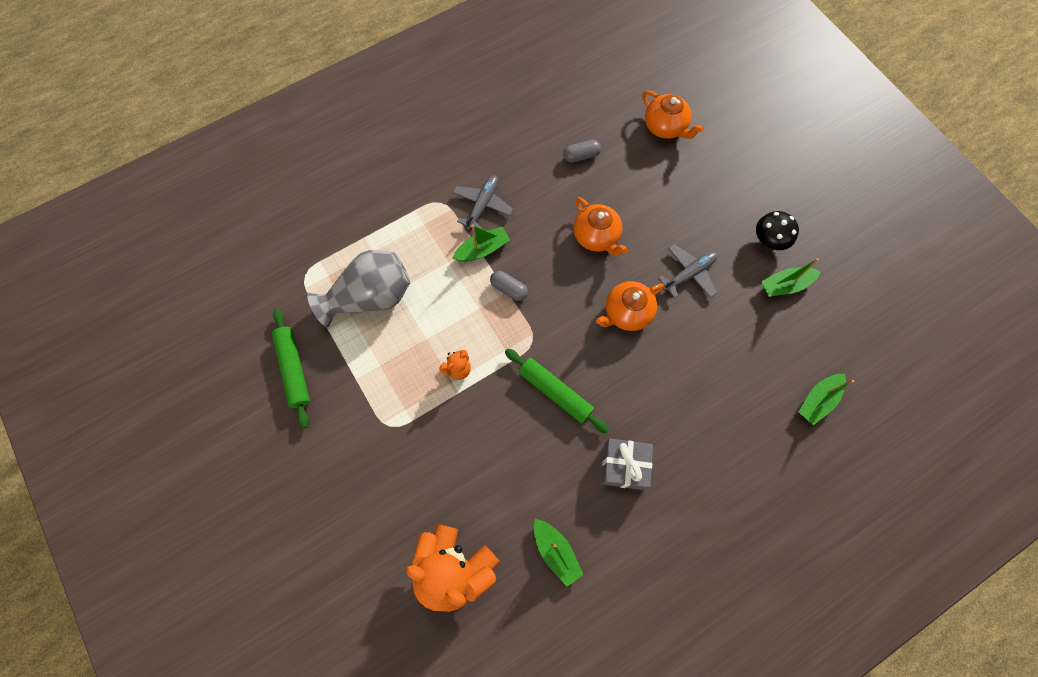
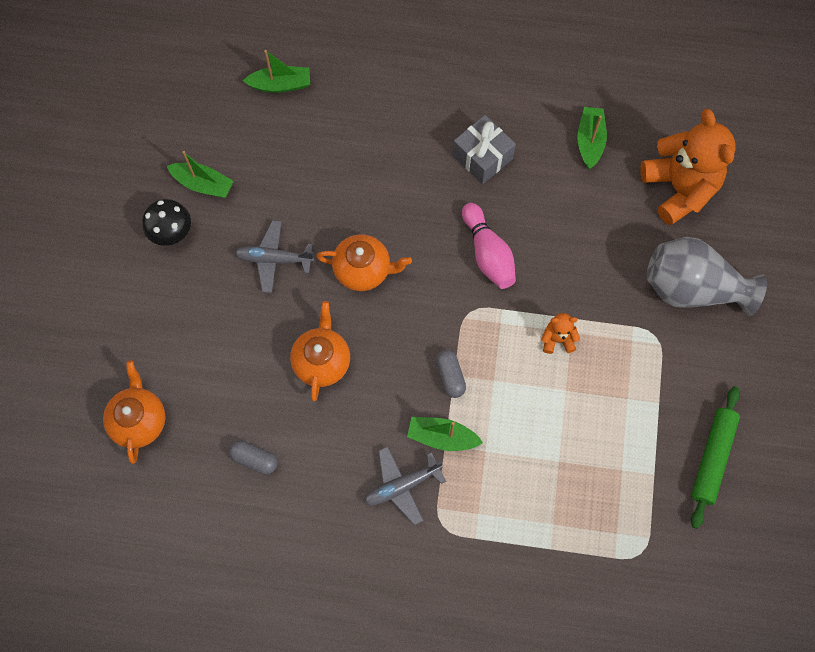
camera: 140 degrees left, 0 degrees up
grey vase [307,250,410,327] -> grey vase moved to [647,237,767,317]
green rolling pin [505,349,609,433] -> pink bowling pin [462,203,516,289]

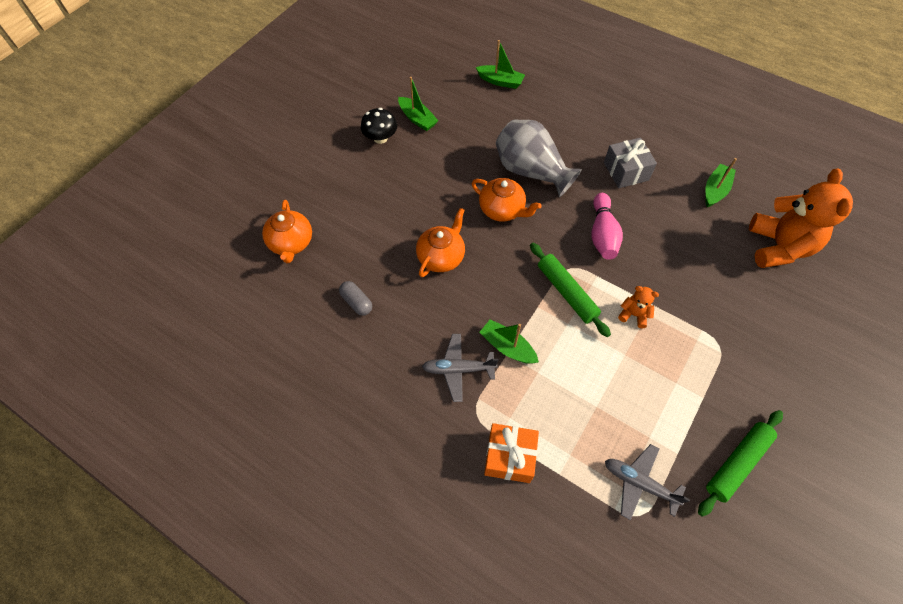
camera: 25 degrees right, 10 degrees down
orange teapot [103,360,165,464] -> orange teapot turned 150 degrees clockwise [262,200,312,263]
grey plane [234,220,315,293] -> grey plane moved to [605,444,690,520]
grey capsule [436,350,466,398] -> none
grey vase [647,237,767,317] -> grey vase moved to [496,119,582,197]
none -> orange gift [484,423,539,483]
none -> green rolling pin [530,243,611,337]

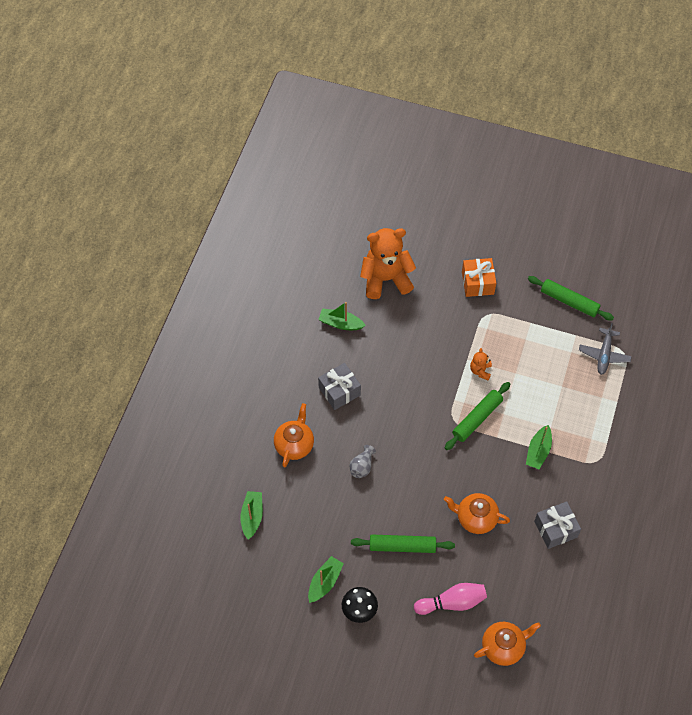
camera: 105 degrees left, 0 degrees up
grey capsule [339,281,372,316] -> none
grey plane [422,334,498,402] -> none
orange teapot [472,178,542,222] -> orange teapot moved to [274,403,314,467]
orange gift [484,423,539,483] -> orange gift moved to [462,258,496,297]
grey vase [496,119,582,197] -> grey vase [349,445,376,478], size x0.45
pink bowling pin [591,193,623,260] -> pink bowling pin moved to [414,583,487,615]
none -> green rolling pin [351,535,455,553]
none -> grey gift [534,501,581,549]

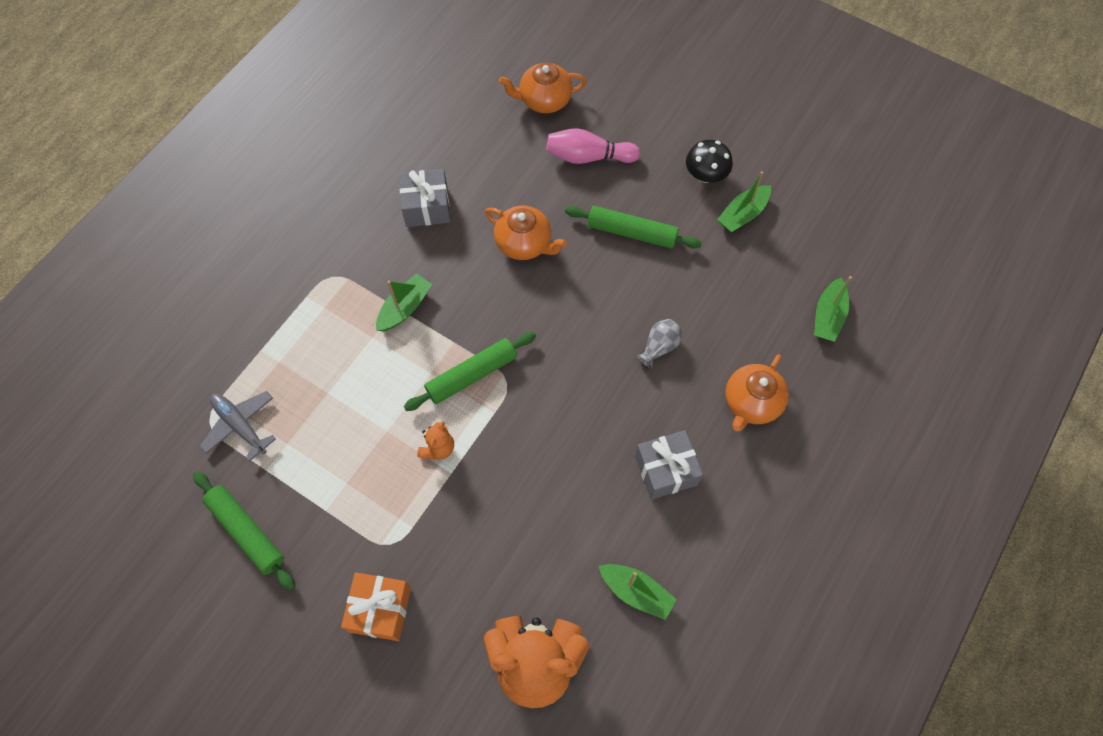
camera: 165 degrees left, 5 degrees up
grey plane [579,323,632,375] -> grey plane turned 75 degrees counterclockwise [200,391,276,462]

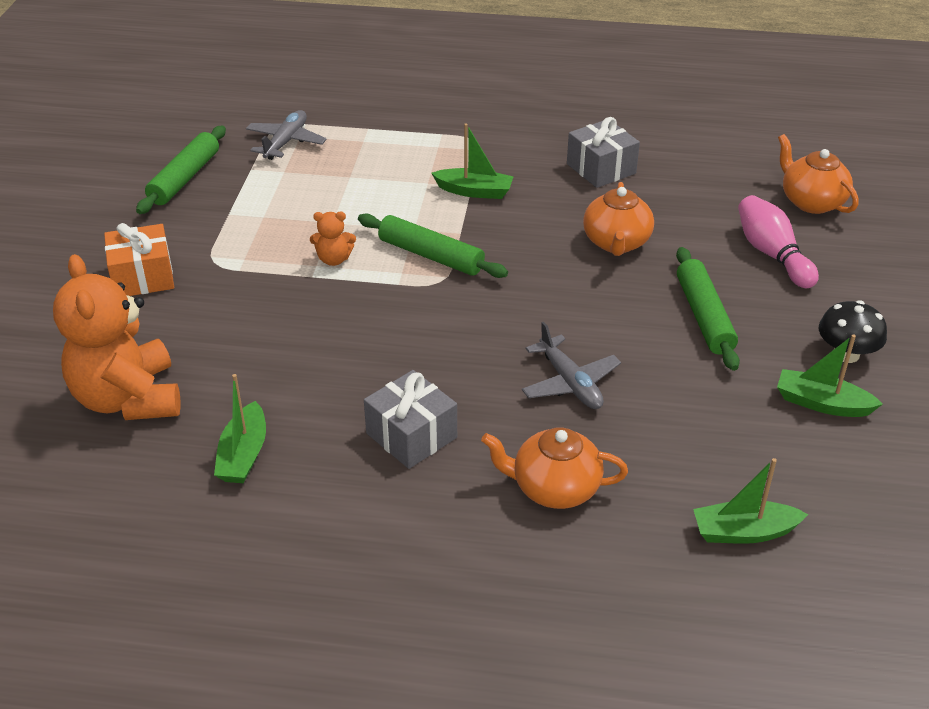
camera: 65 degrees right, 25 degrees down
grey vase [636,319,682,368] -> grey plane [522,322,621,409]

